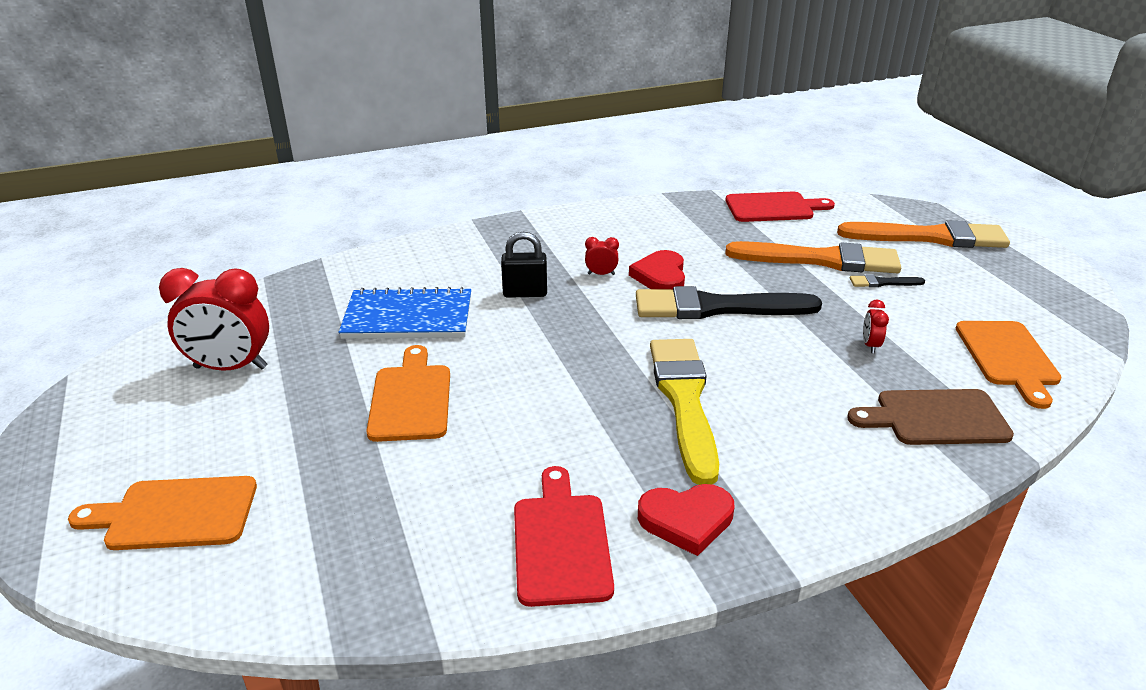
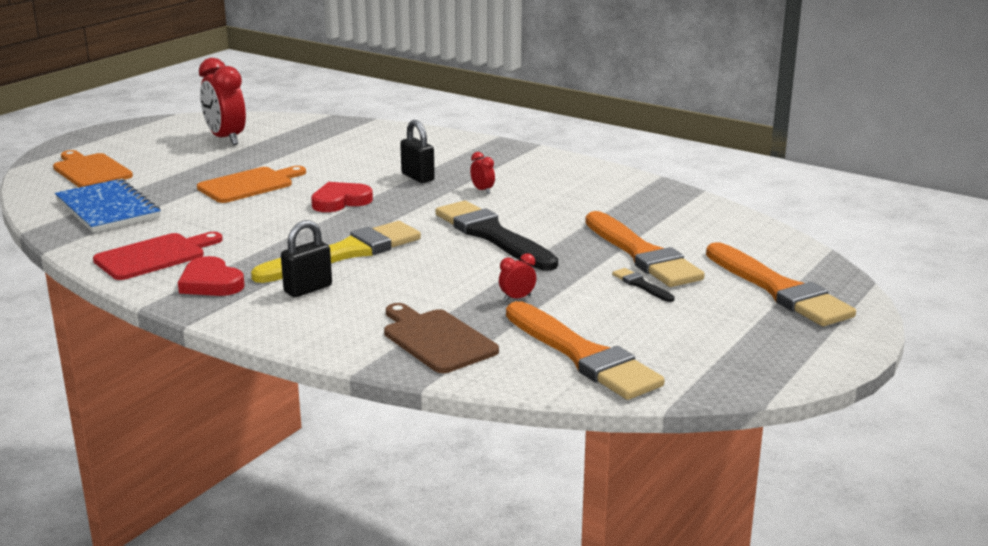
camera: 55 degrees right, 10 degrees down
blue notebook [339,287,471,339] -> blue notebook moved to [55,179,161,233]
red heart [629,250,685,290] -> red heart moved to [311,182,373,212]
red cutting board [726,192,835,222] -> none
orange cutting board [956,321,1062,409] -> orange brush [506,301,665,400]
none -> black padlock [281,220,332,297]

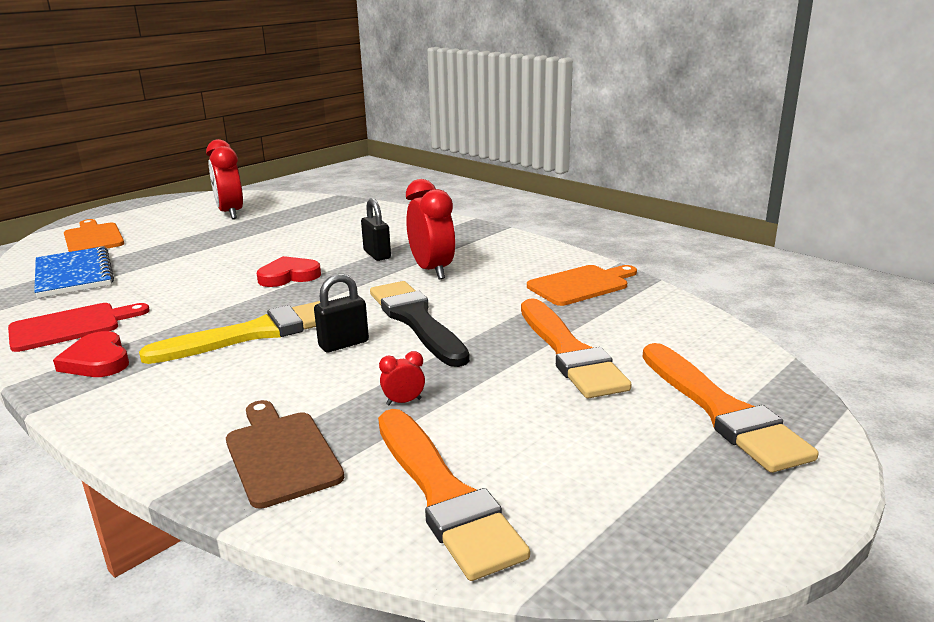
camera: 10 degrees right, 0 degrees up
orange cutting board [197,166,306,203] -> orange cutting board moved to [527,265,637,306]
black padlock [281,220,332,297] -> black padlock moved to [314,274,369,352]
red clock [470,152,495,194] -> red clock [406,179,456,280], size x2.32
black brush [612,268,675,302] -> none

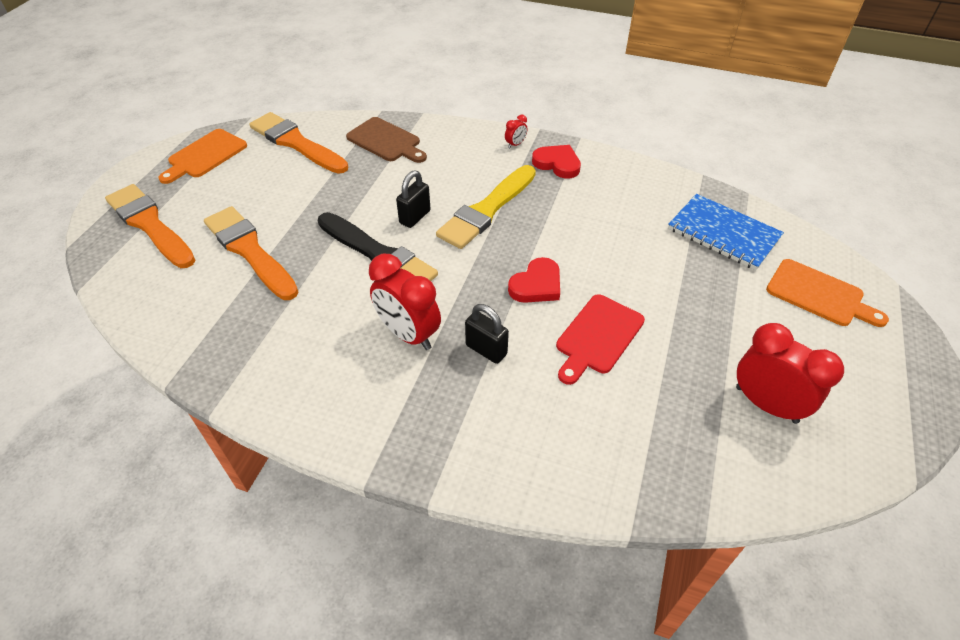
camera: 155 degrees right, 25 degrees up
red cutting board [8,303,150,352] -> red cutting board moved to [556,294,645,385]
red clock [379,351,425,405] -> red clock moved to [505,115,527,148]
orange cutting board [527,265,637,306] -> orange cutting board moved to [158,129,247,184]

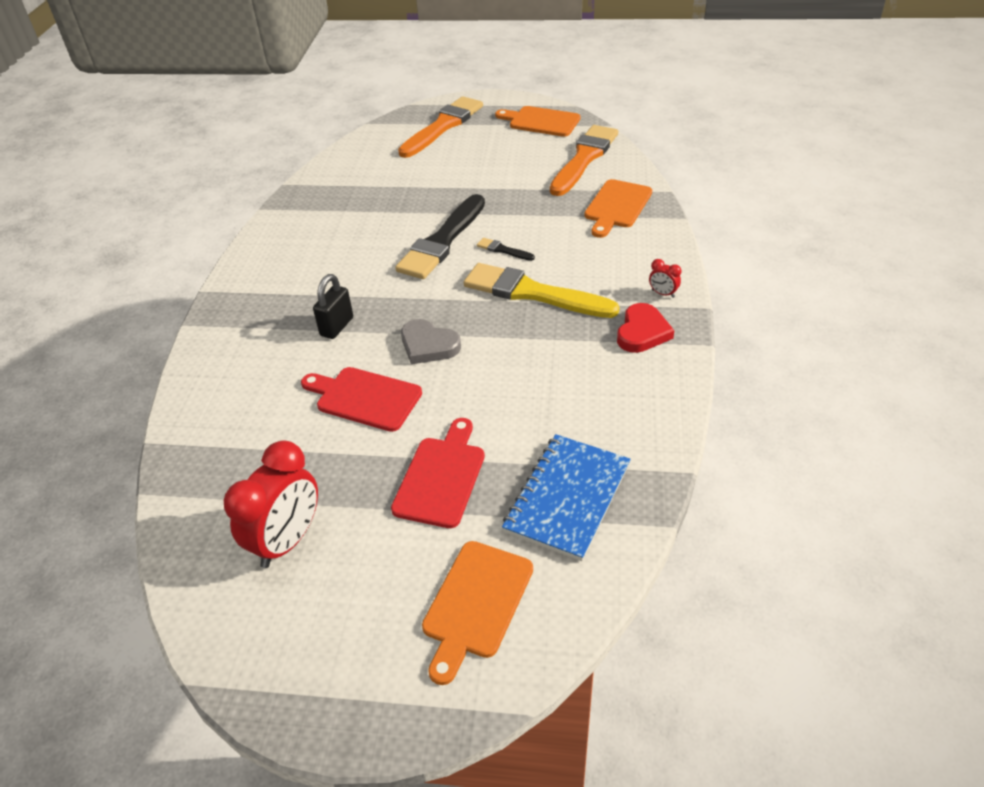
camera: 80 degrees right, 5 degrees down
orange brush [204,206,298,300] -> none
brown cutting board [346,117,427,163] -> orange cutting board [584,179,652,238]
red clock [369,254,441,350] -> none
black padlock [396,171,431,228] -> black brush [477,238,535,261]
red heart [508,257,560,303] -> grey heart [401,319,461,364]
none -> red cutting board [391,418,485,528]

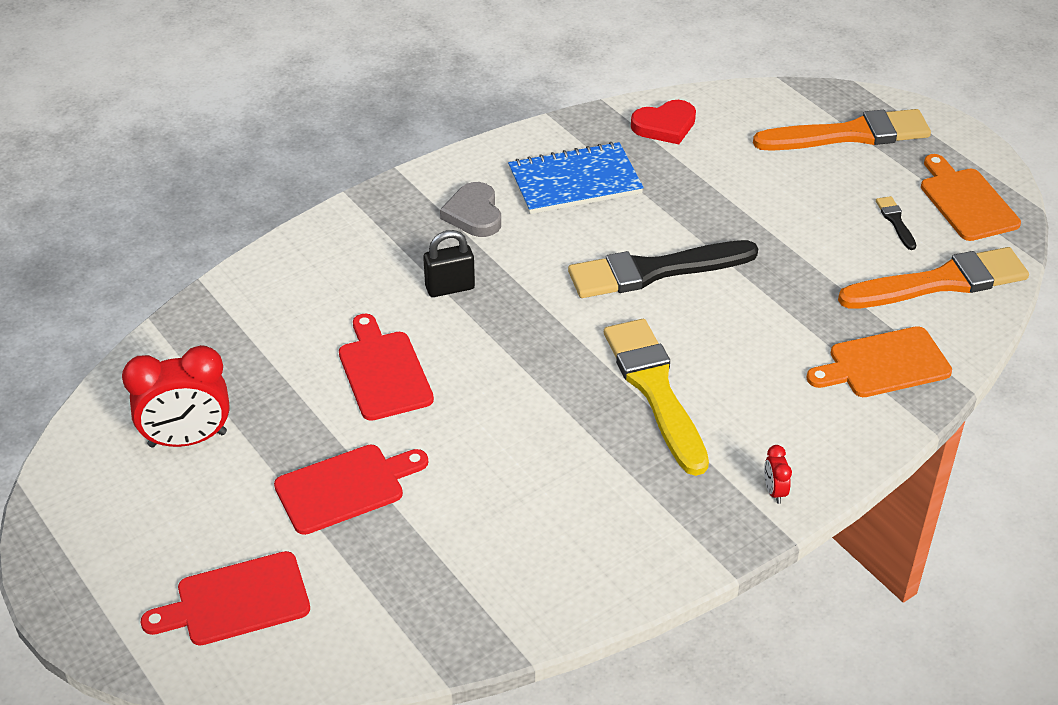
camera: 45 degrees right, 0 degrees up
grey heart [401,319,461,364] -> grey heart moved to [440,182,501,237]
orange cutting board [422,541,533,685] -> red cutting board [141,551,310,646]
black brush [477,238,535,261] -> black brush moved to [876,196,917,250]
blue notebook [502,434,631,561] -> blue notebook moved to [508,142,644,214]
red heart [617,303,675,353] -> red heart moved to [631,100,696,144]

